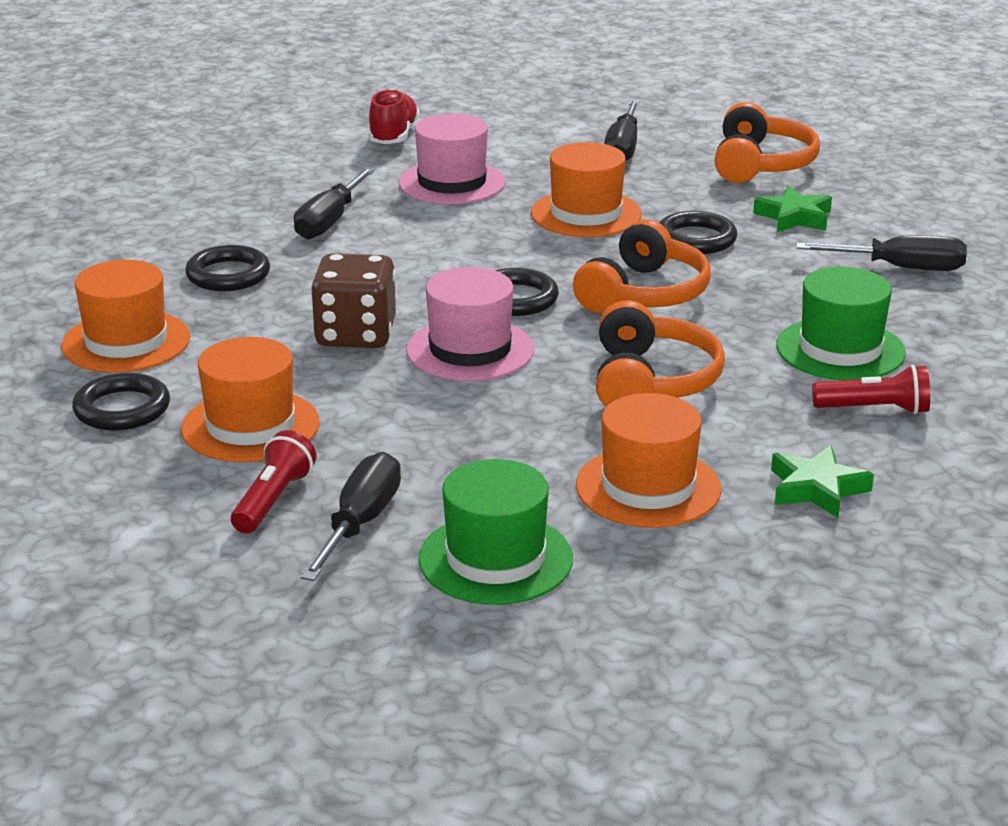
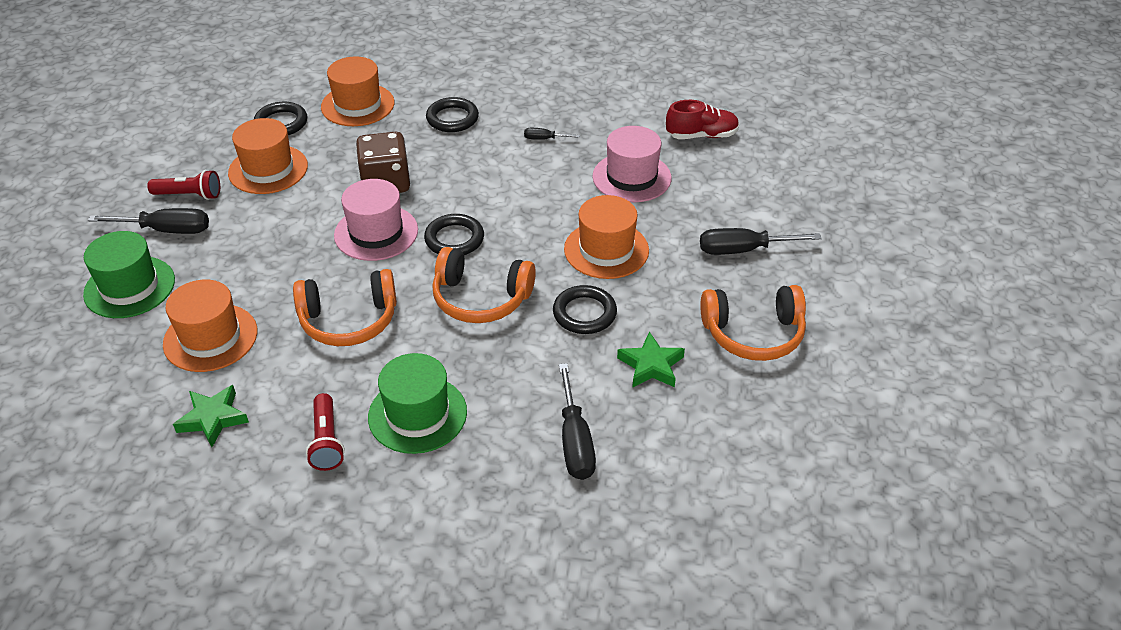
camera: 75 degrees right, 15 degrees up
black screwdriver [294,167,375,240] -> black screwdriver [524,128,580,140], size x0.52

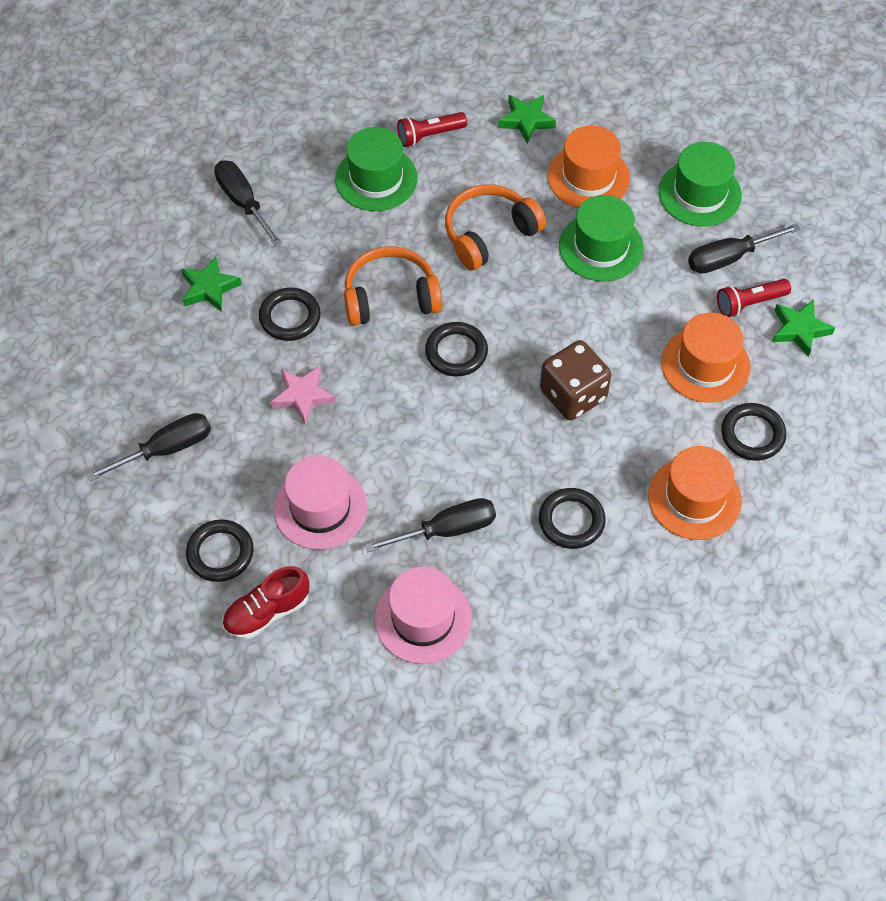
camera: 155 degrees right, 15 degrees up
red flashlight [306,393,345,471] -> red flashlight turned 75 degrees counterclockwise [397,112,467,147]
pink hat [334,179,418,261] -> pink hat moved to [374,566,472,664]
black screwdriver [524,128,580,140] -> black screwdriver [365,498,496,553], size x1.93
orange hat [564,195,649,279] -> pink star [271,366,336,425]
orange headphones [701,285,806,361] -> none
none -> black ring [186,519,254,582]
none -> green hat [559,195,644,282]
none -> green star [772,300,835,357]

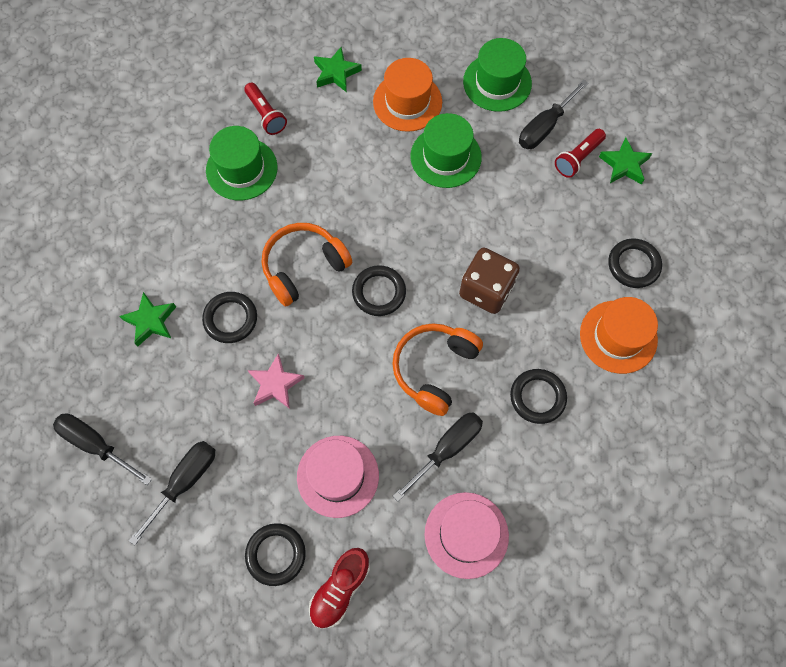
camera: 25 degrees left, 10 degrees up
black screwdriver [214,160,283,247] -> black screwdriver moved to [53,414,152,485]
red flashlight [397,112,467,147] -> red flashlight turned 75 degrees counterclockwise [244,82,287,135]
orange headphones [445,184,546,270] -> orange headphones moved to [392,323,483,416]
orange hat [661,313,751,403] -> none

